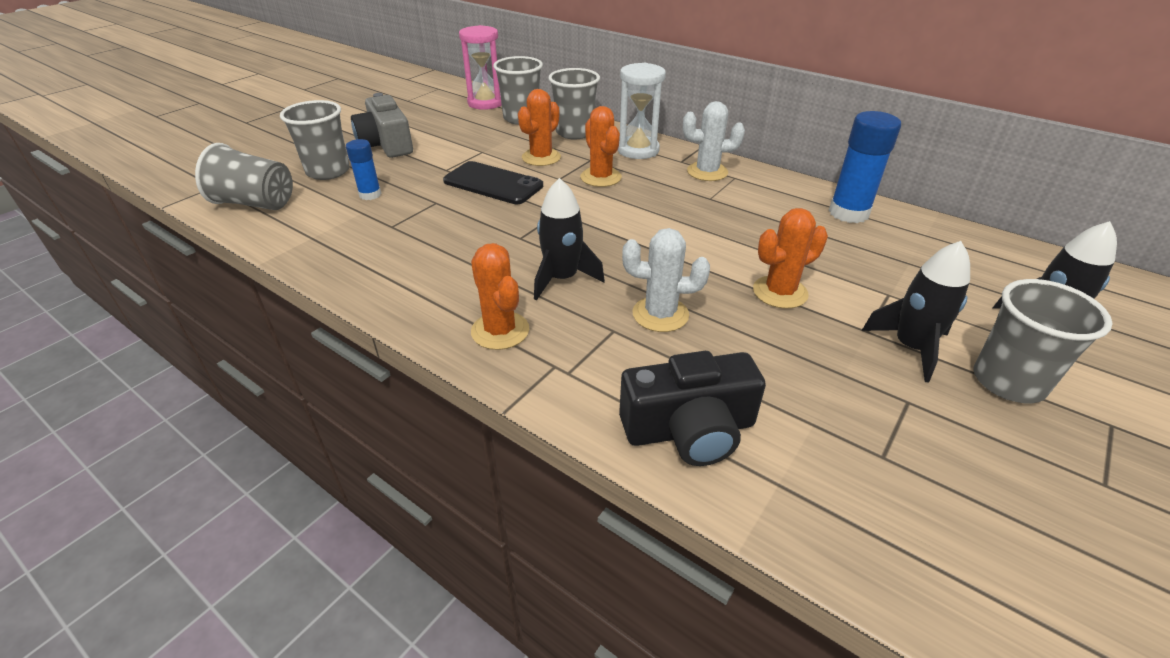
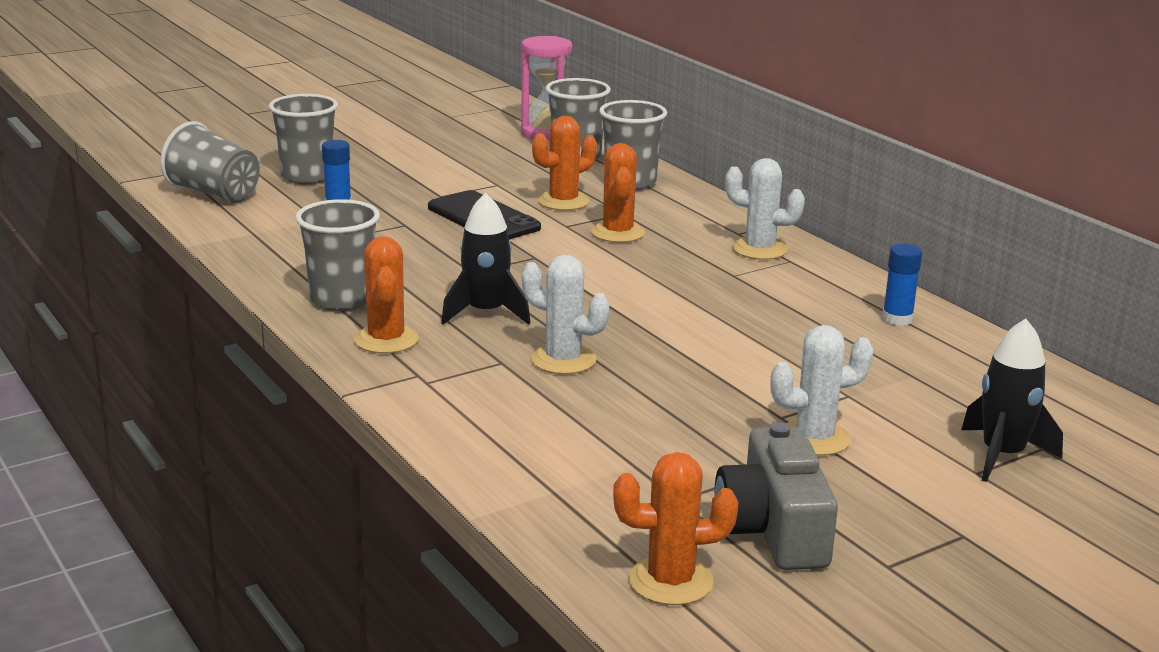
camera: 20 degrees right, 15 degrees down
grey camera [351,93,413,158] -> grey camera moved to [715,423,838,570]
white hourglass [618,63,666,159] -> none
black camera [619,351,766,466] -> none
orange cactus [753,208,828,309] -> orange cactus moved to [613,452,738,605]
blue glue stick [829,111,901,223] -> blue glue stick [882,244,922,326], size x0.58
black rocket [862,241,970,382] -> white cactus [770,325,874,456]
grey cup [974,279,1113,403] -> grey cup moved to [296,199,380,311]

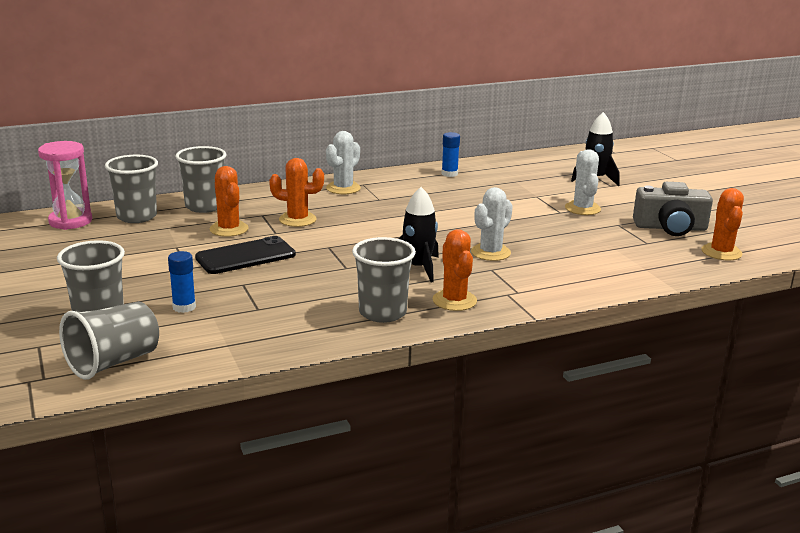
camera: 80 degrees left, 0 degrees up
orange cactus [354,236,419,353] -> orange cactus turned 75 degrees clockwise [433,229,477,311]

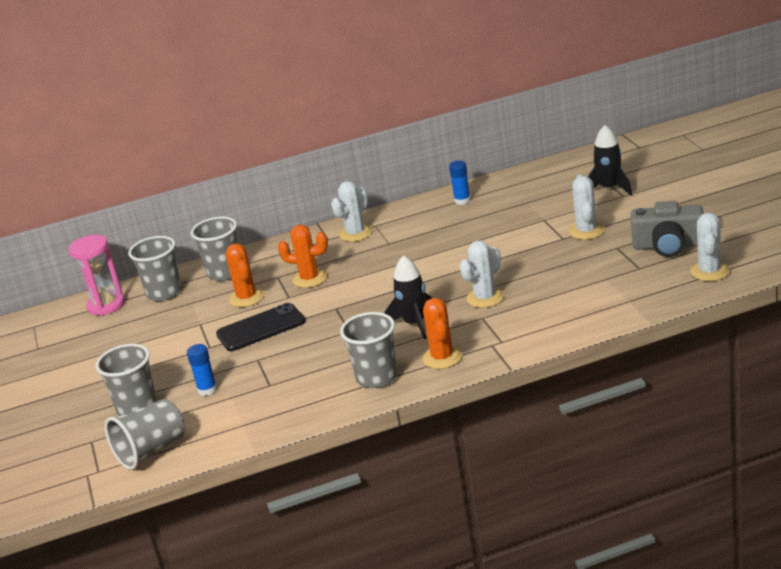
camera: 10 degrees right, 5 degrees up
orange cactus [701,188,744,260] -> white cactus [690,213,730,281]

